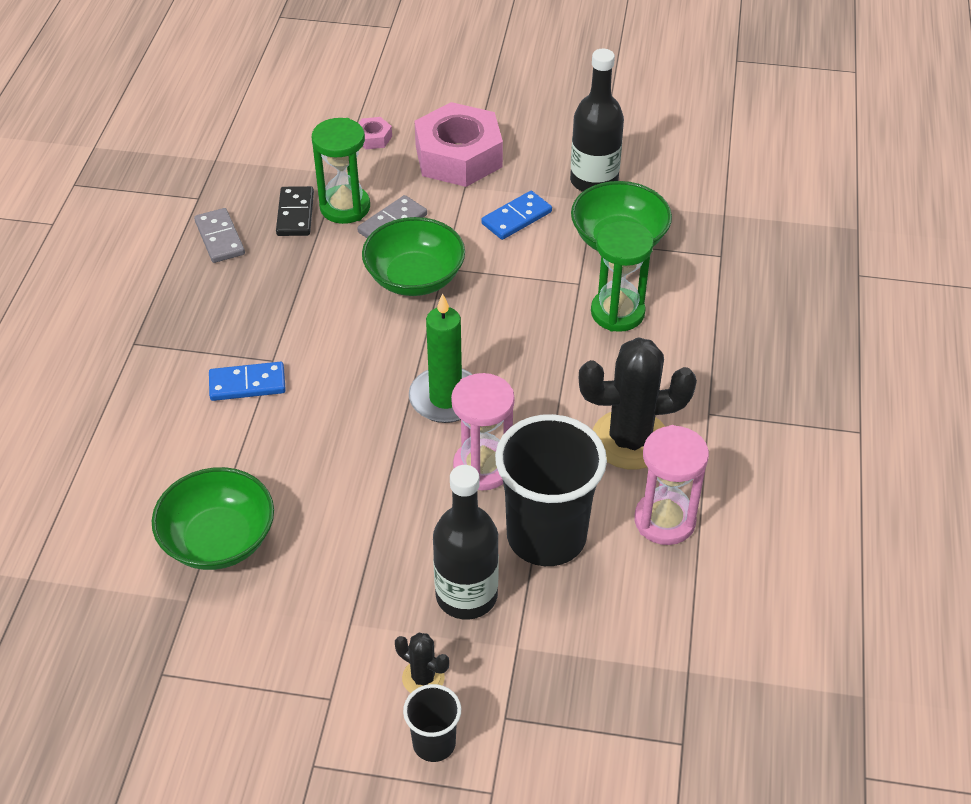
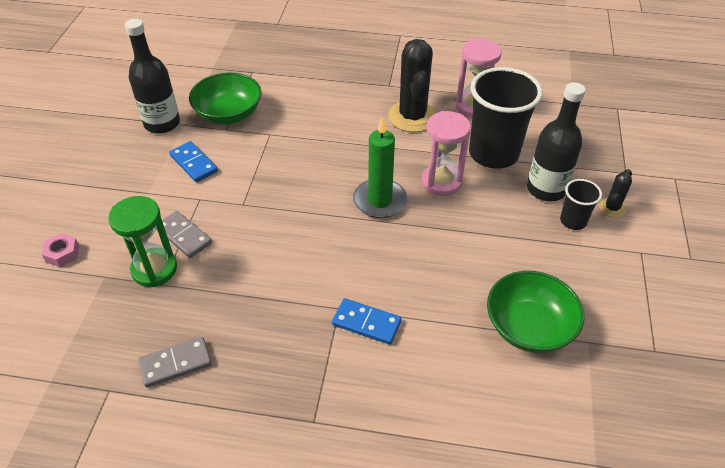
camera: 90 degrees left, 0 degrees up
blue domino [209,362,286,401] -> blue domino turned 60 degrees counterclockwise [332,298,401,345]
black domino [276,186,314,236] -> none
green bowl [362,217,465,296] -> none
black cup [403,684,461,762] -> black cup moved to [560,179,602,230]
pink nut [415,102,503,187] -> none
green hourglass [591,221,654,332] -> none

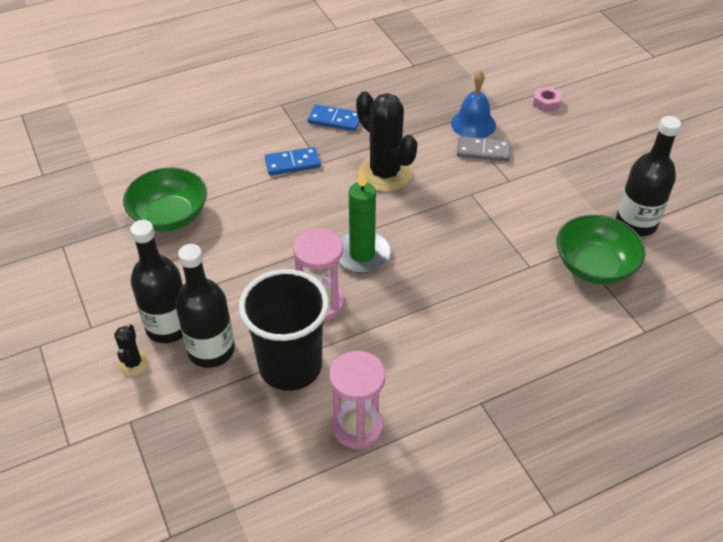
camera: 145 degrees right, 0 degrees up
green hourglass [108,196,177,287] -> blue bell [451,71,496,138]
grey domino [138,337,211,388] -> none
blue domino [169,141,218,182] -> blue domino moved to [308,104,360,131]
black cactus [388,39,437,132] -> black cactus moved to [356,91,418,192]
black cup [560,179,602,230] -> black bottle [130,220,183,343]

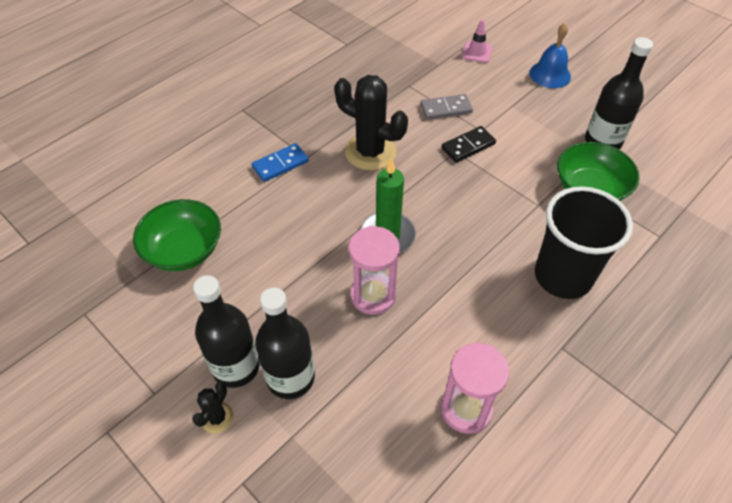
camera: 20 degrees left, 5 degrees up
black cactus [114,324,149,376] -> black cactus turned 45 degrees clockwise [192,382,234,434]
black cup [239,269,329,391] -> black cup moved to [535,186,633,299]
blue domino [308,104,360,131] -> none
blue bell [451,71,496,138] -> blue bell moved to [529,23,571,88]
pink nut [533,86,562,112] -> pink traffic cone [462,19,493,63]
none -> black domino [441,126,496,163]

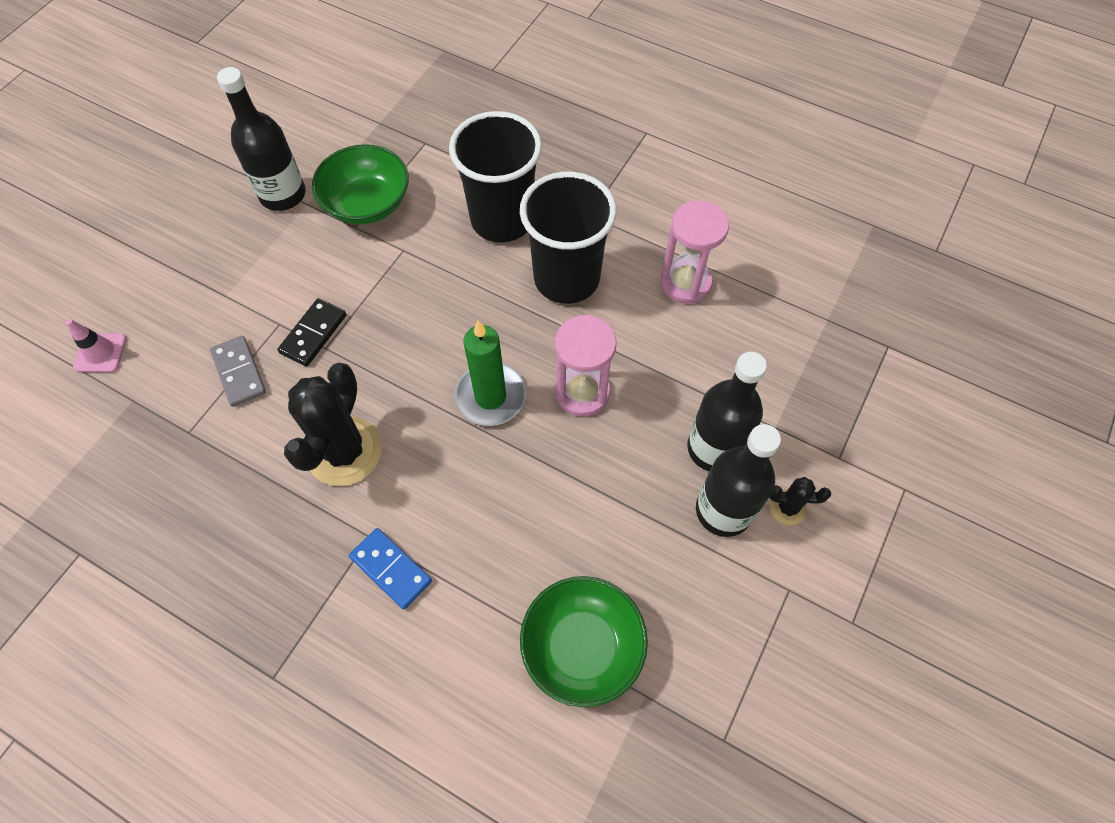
camera: 105 degrees left, 10 degrees up
black domino [441,126,496,163] -> black domino turned 75 degrees clockwise [278,298,346,367]
blue bell [529,23,571,88] -> none
none -> black cup [520,172,617,304]

